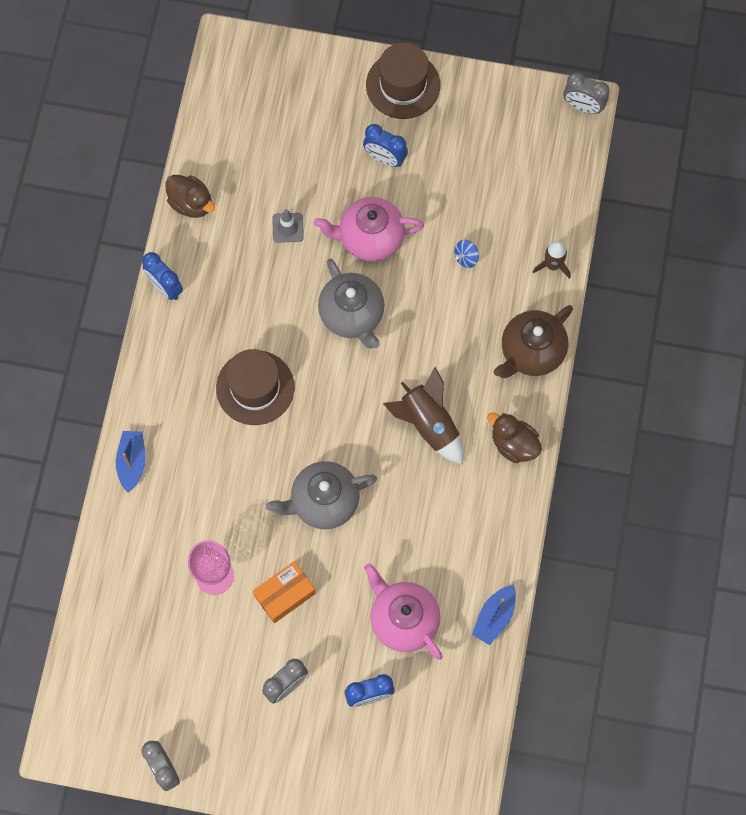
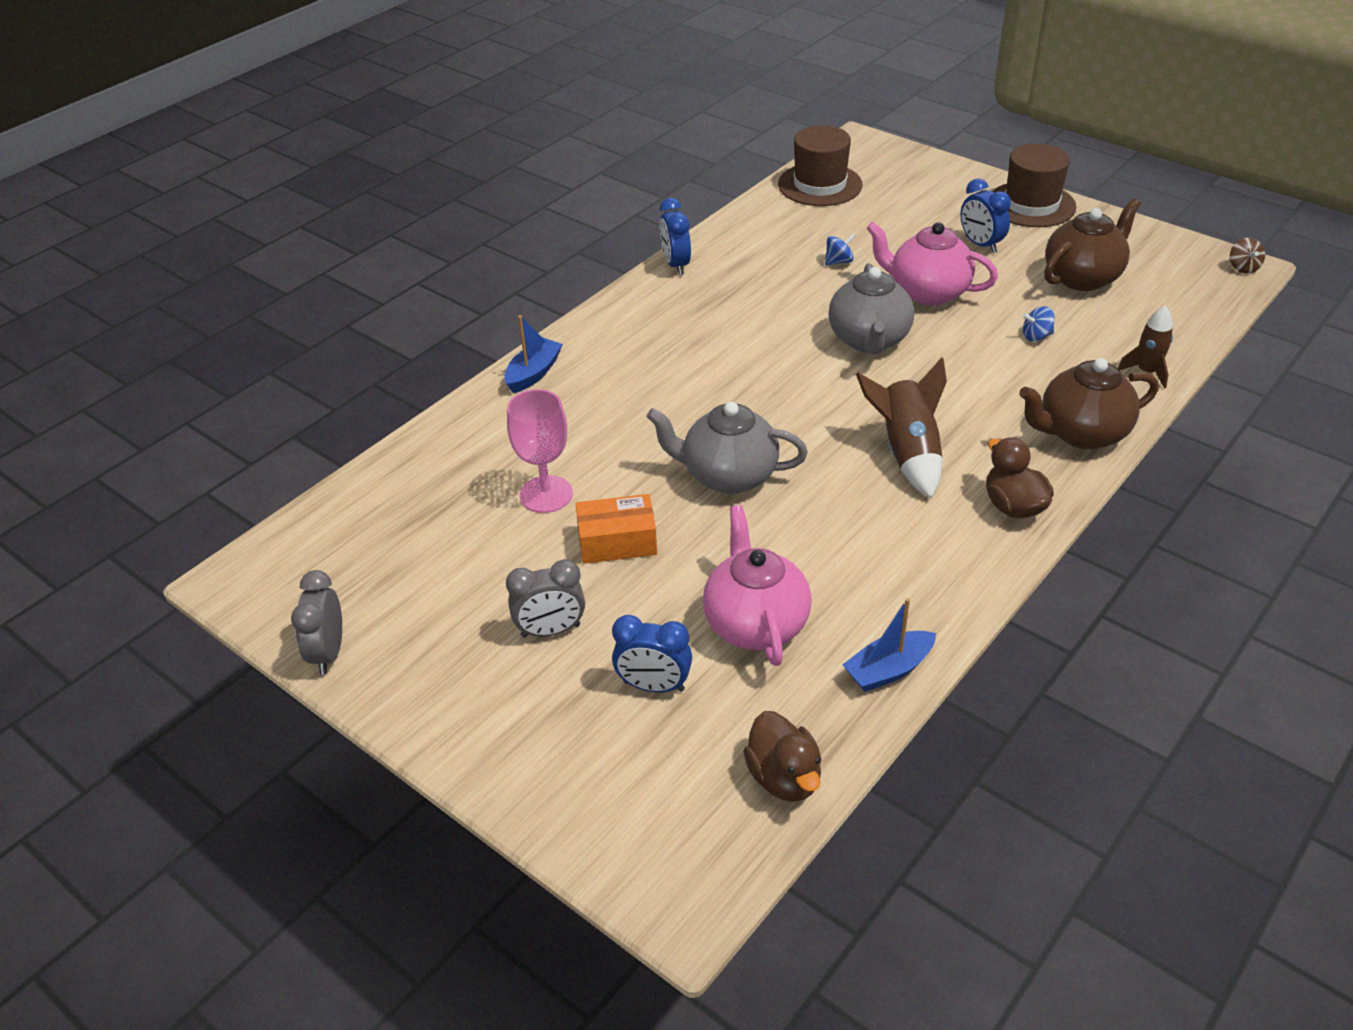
camera: 30 degrees right, 30 degrees down
brown duck [165,175,215,218] -> brown duck moved to [743,711,822,802]
brown hat [216,349,294,425] -> brown hat moved to [778,125,862,206]
grey traffic cone [272,209,304,243] -> blue spinning top [825,233,855,266]
grey clock [563,72,610,114] -> brown spinning top [1230,237,1265,274]
none -> brown teapot [1044,198,1141,291]

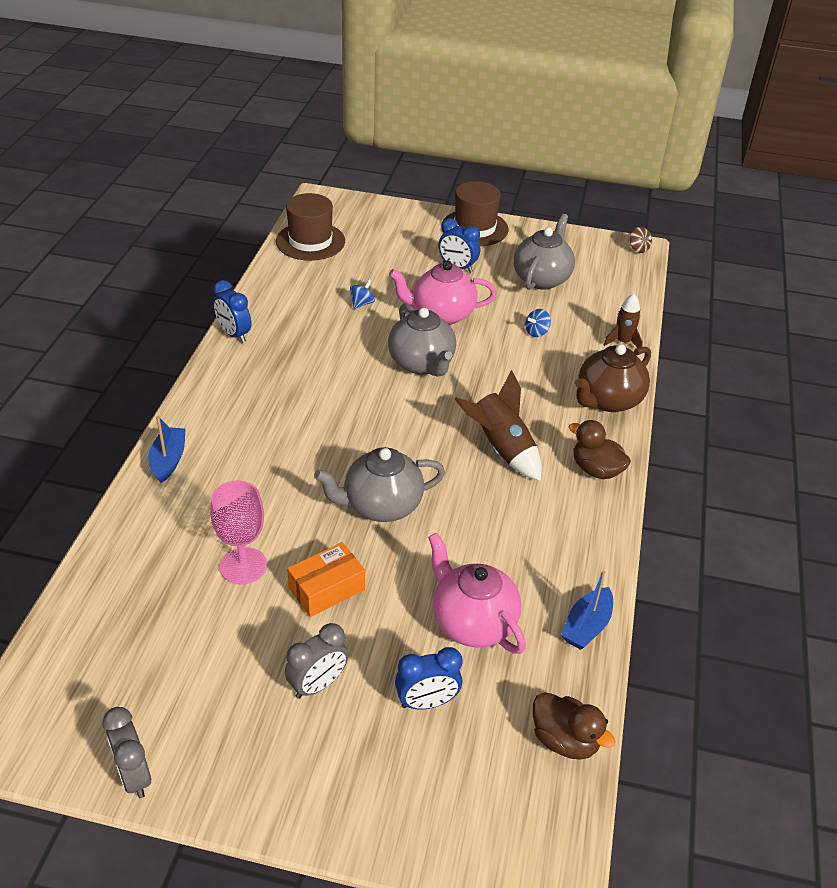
camera: 30 degrees left, 0 degrees up
brown teapot [1044,198,1141,291] -> grey teapot [513,214,575,290]

